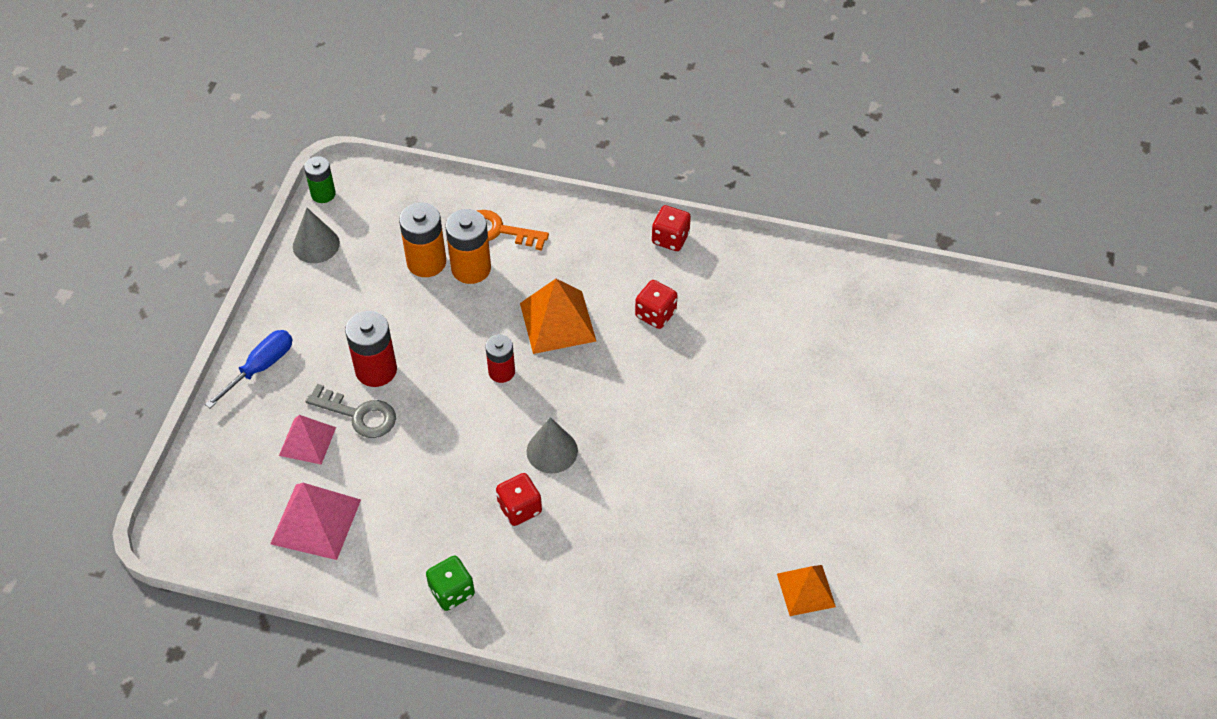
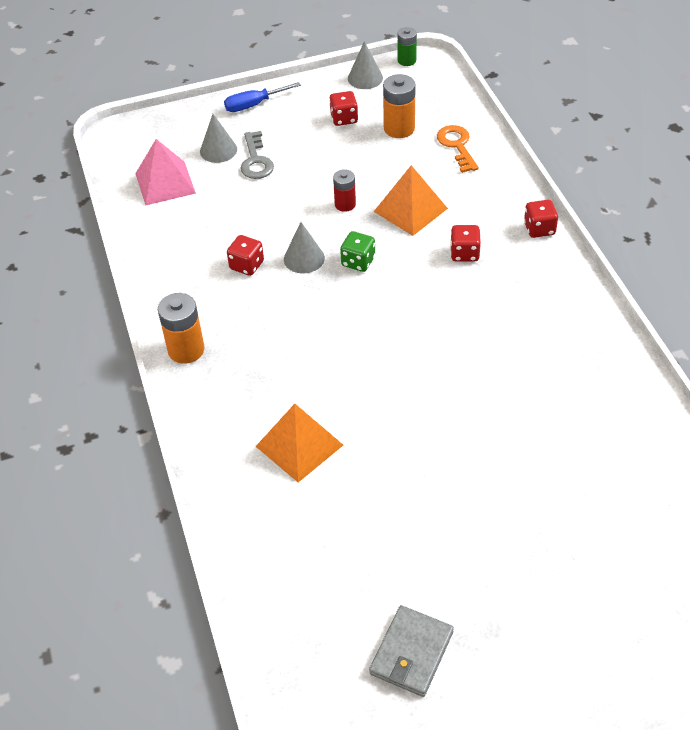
camera: 60 degrees right, 5 degrees down
blue screwdriver [205,330,292,408] -> blue screwdriver turned 150 degrees clockwise [224,82,301,112]
pink pyramid [279,415,336,464] -> grey cone [200,114,237,163]
red battery [345,311,397,387] -> none
green dice [426,556,475,611] -> green dice moved to [340,231,375,272]
orange battery [445,209,491,284] -> orange battery moved to [158,293,205,364]
orange pyramid [777,565,836,616] -> orange pyramid [256,404,343,482], size x1.52
none -> red dice [329,91,358,126]
none -> grey wallet [369,605,454,697]

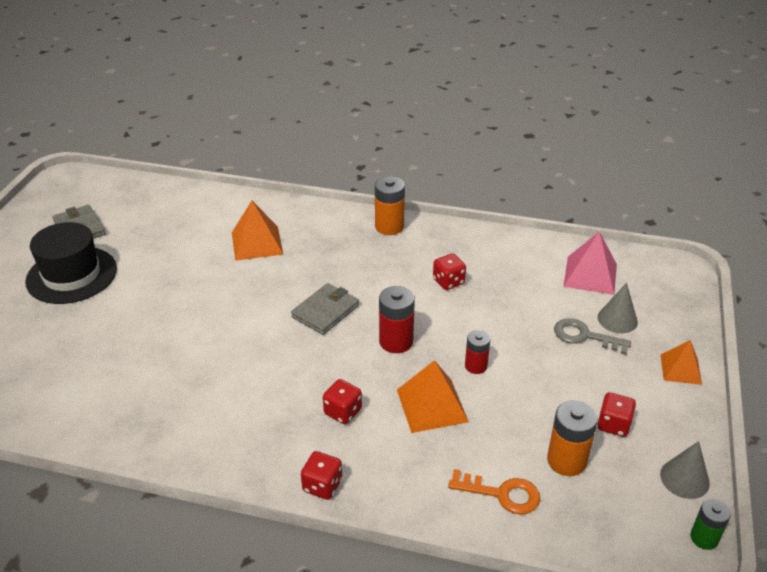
camera: 120 degrees right, 10 degrees down
blue screwdriver [224,82,301,112] -> orange pyramid [660,340,702,385]
grey cone [284,222,325,273] -> none
green dice [340,231,375,272] -> red battery [379,286,415,353]
none -> black hat [25,222,117,304]
none -> grey wallet [291,283,359,335]

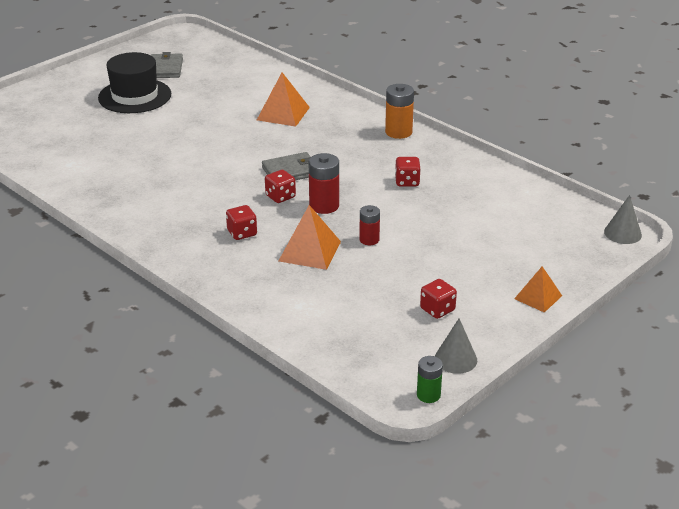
camera: 30 degrees right, 5 degrees down
red dice [301,451,342,500] -> red dice moved to [265,170,296,203]
orange key [448,469,540,515] -> none
orange battery [547,400,598,476] -> none
grey key [554,318,631,355] -> none
pink pyramid [563,231,617,295] -> none
grey cone [597,283,638,333] -> grey cone moved to [604,195,642,244]

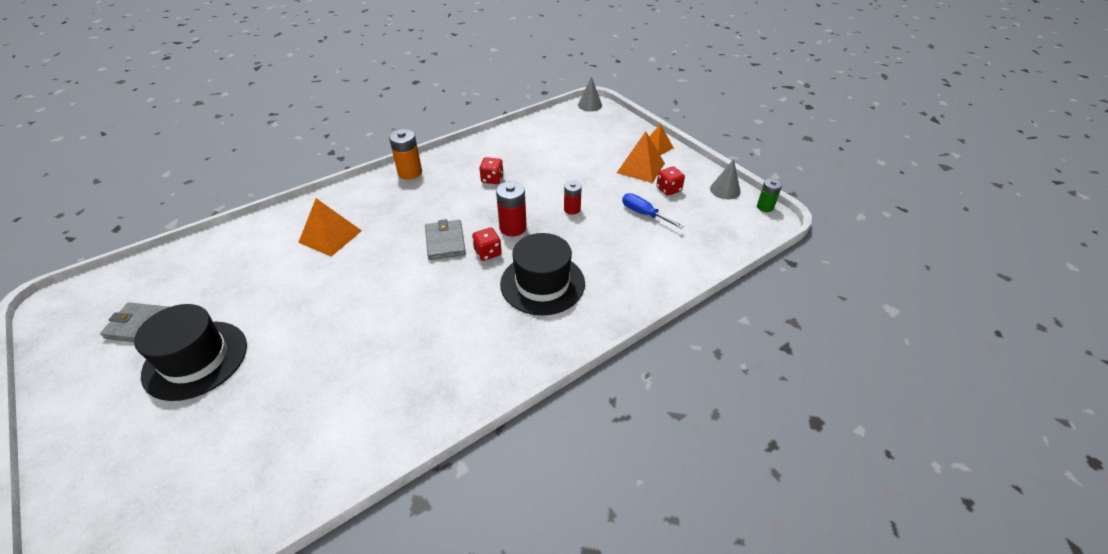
camera: 80 degrees left, 10 degrees up
red dice [226,205,257,240] -> black hat [500,233,585,315]
orange pyramid [279,205,341,270] -> orange pyramid moved to [617,131,665,183]
none -> blue screwdriver [622,193,684,229]

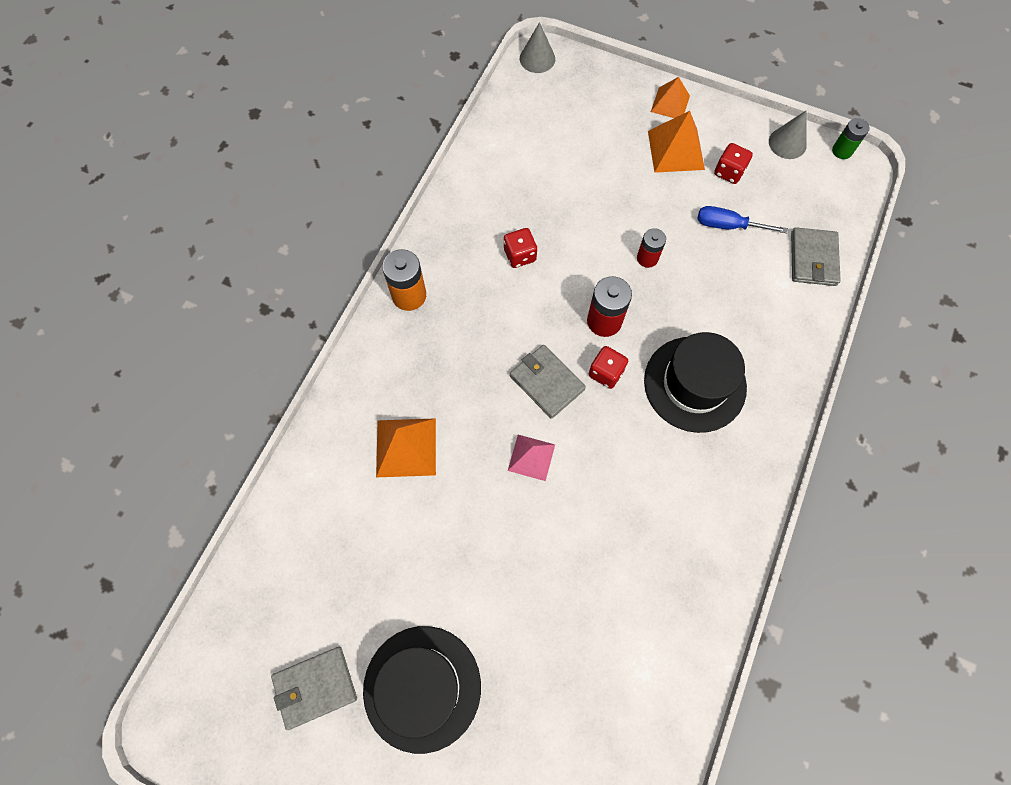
camera: 30 degrees left, 25 degrees up
none -> pink pyramid [508,435,555,481]
none -> grey wallet [791,227,841,286]

